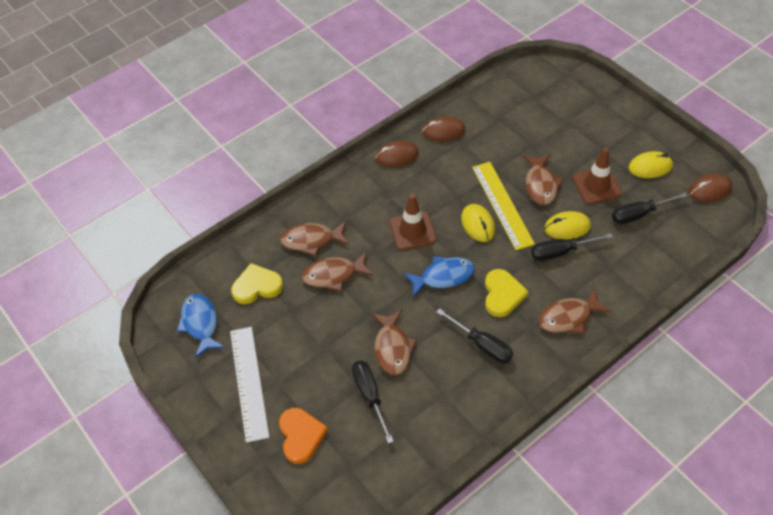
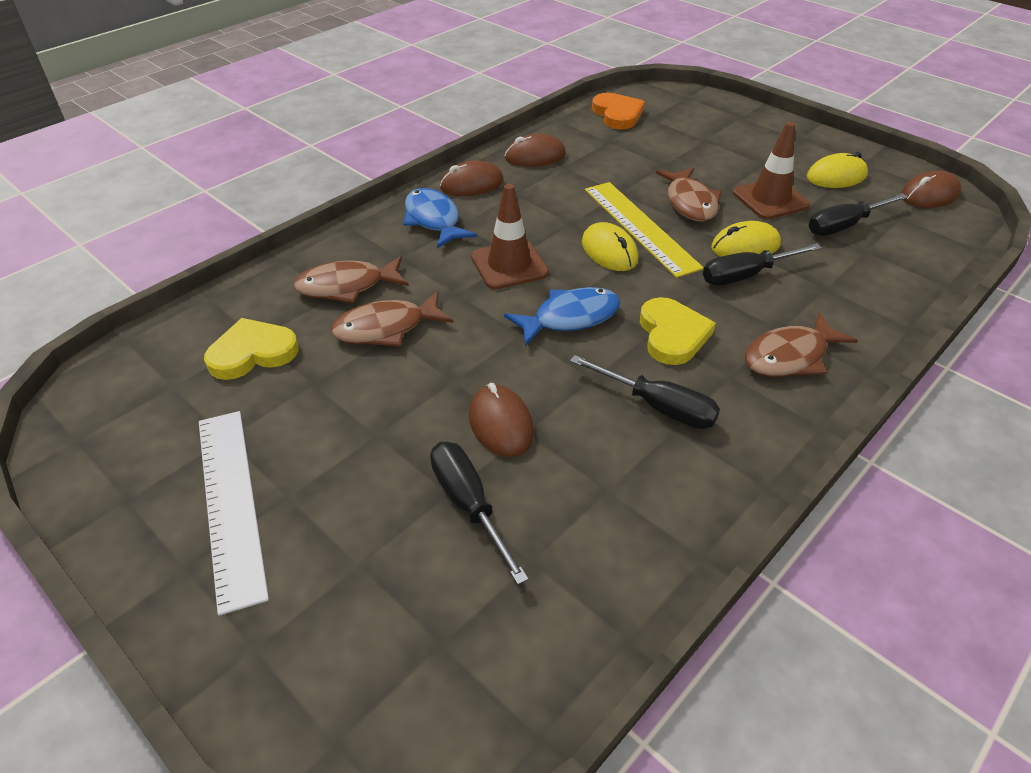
camera: 10 degrees left, 10 degrees down
blue fish [177,294,225,358] -> blue fish moved to [403,188,477,248]
orange heart [279,408,328,464] -> orange heart moved to [592,93,645,129]
brown fish [372,310,417,375] -> brown mouse [469,383,534,457]

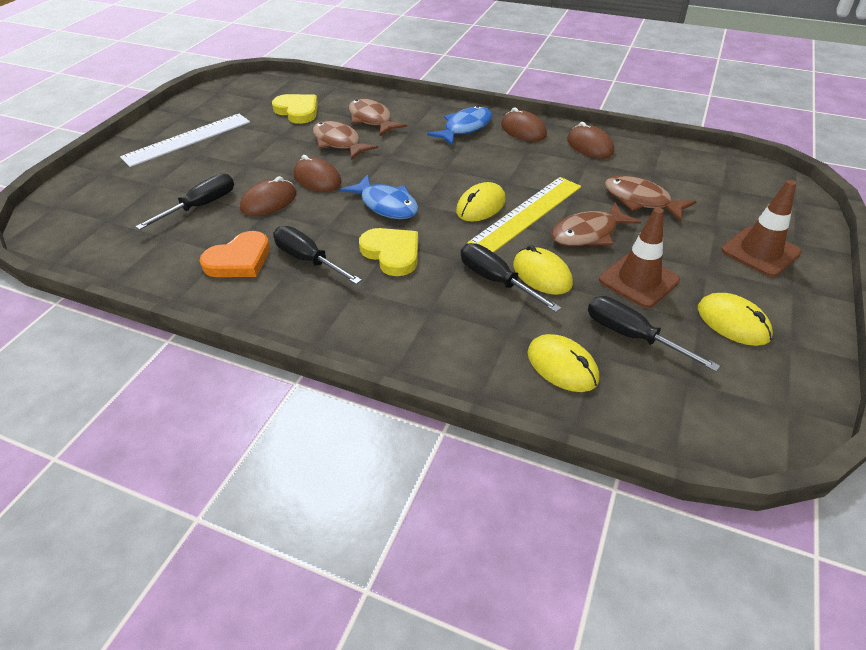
camera: 70 degrees right, 0 degrees up
brown traffic cone [471,184,549,290] -> brown traffic cone moved to [721,180,801,277]
black screwdriver [570,355,720,429] -> black screwdriver turned 120 degrees clockwise [273,226,362,284]
orange heart [592,93,645,129] -> orange heart moved to [200,231,270,277]
yellow heart [640,297,716,365] -> yellow heart turned 105 degrees counterclockwise [359,228,418,276]
brown fish [744,312,858,377] -> brown fish moved to [605,175,697,222]
brown mouse [901,170,961,208] -> brown mouse moved to [294,155,342,192]
none -> yellow mouse [527,334,599,392]

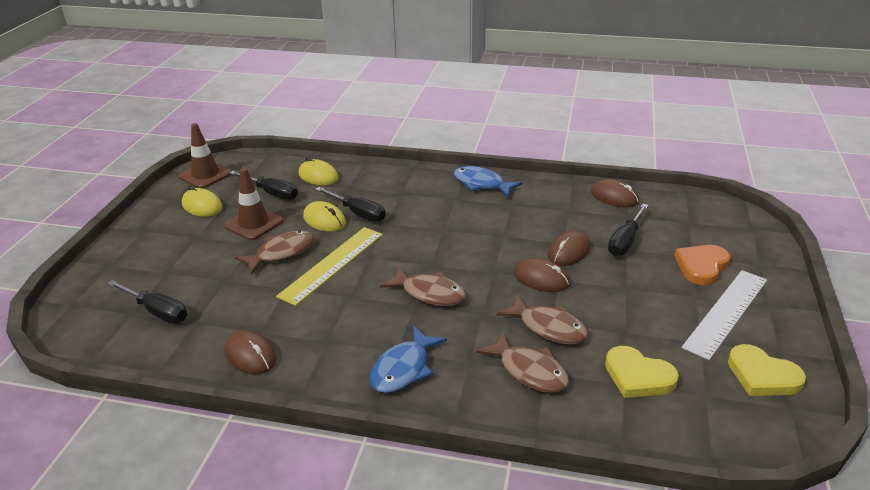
camera: 170 degrees right, 10 degrees down
orange heart [200,231,270,277] -> orange heart moved to [675,245,731,285]
black screwdriver [273,226,362,284] -> black screwdriver moved to [107,280,187,323]
blue fish [340,174,418,219] -> blue fish moved to [454,166,522,197]
yellow heart [359,228,418,276] -> yellow heart moved to [728,344,806,396]
yellow mouse [456,182,506,222] -> none
brown mouse [501,107,547,142] -> brown mouse moved to [591,179,639,207]
brown fish [605,175,697,222] -> brown fish moved to [380,266,466,306]
brown traffic cone [721,180,801,277] -> brown traffic cone moved to [179,123,232,188]

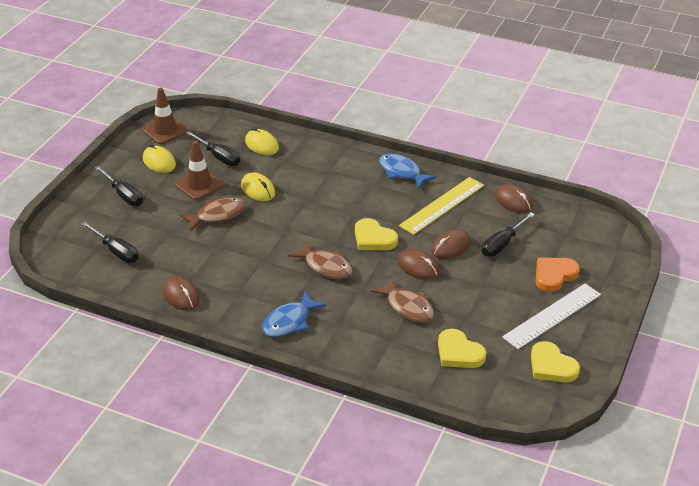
camera: 10 degrees right, 5 degrees up
yellow ruler [276,227,383,306] -> yellow ruler moved to [399,177,484,235]
black screwdriver [315,187,386,222] -> black screwdriver moved to [94,166,143,206]
brown fish [476,331,569,393] -> none
none -> yellow heart [355,218,398,250]

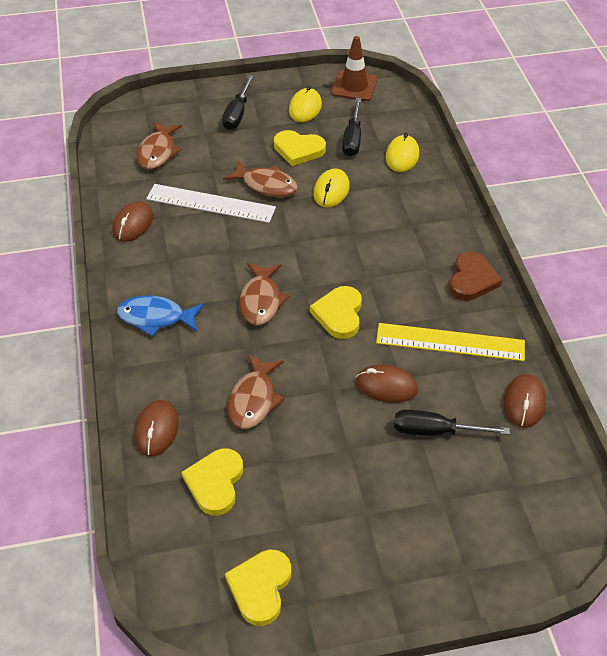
camera: 55 degrees right, 10 degrees up
black screwdriver [81,222,139,263] -> brown fish [137,121,182,170]
brown traffic cone [175,141,224,200] -> yellow heart [274,130,326,166]
blue fish [379,153,436,189] -> brown heart [449,252,502,301]
brown mouse [398,249,439,280] -> brown mouse moved to [135,400,179,456]
white ruler [502,284,601,349] -> white ruler moved to [146,184,276,223]
orange heart [536,258,580,292] -> none

